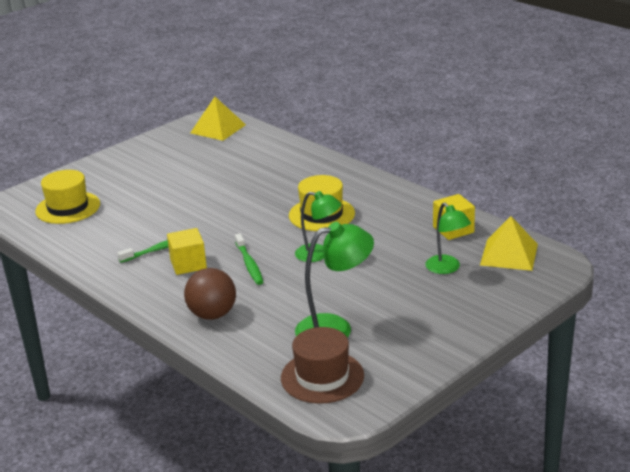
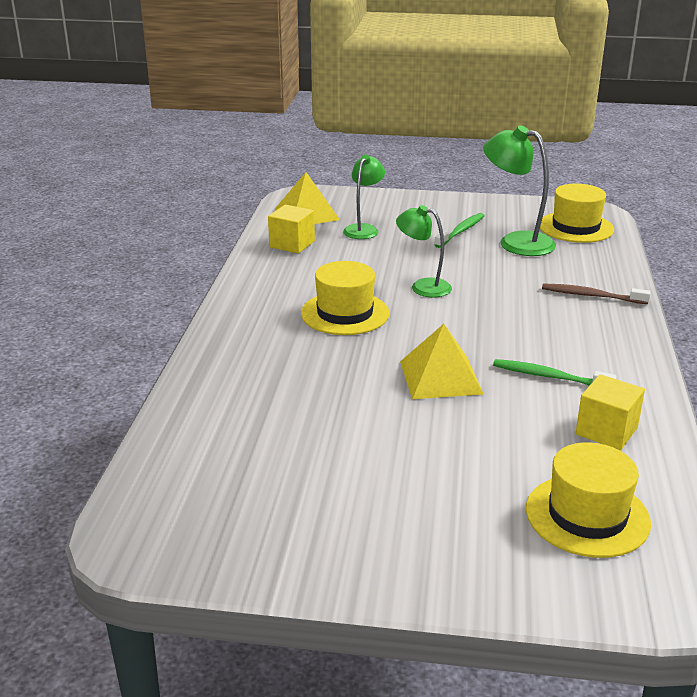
camera: 130 degrees left, 0 degrees up
yellow cube [167,228,207,275] -> yellow cube moved to [576,374,645,450]
brown ball [184,268,236,320] -> brown toothbrush [542,283,651,304]
yellow pyramid [190,97,246,141] -> yellow pyramid moved to [400,324,483,399]
green toothbrush [235,233,263,285] -> green toothbrush moved to [434,213,485,248]
brown hat [281,327,364,404] -> yellow hat [540,184,614,243]
green lamp [295,191,341,262] -> green lamp turned 45 degrees counterclockwise [396,205,452,297]

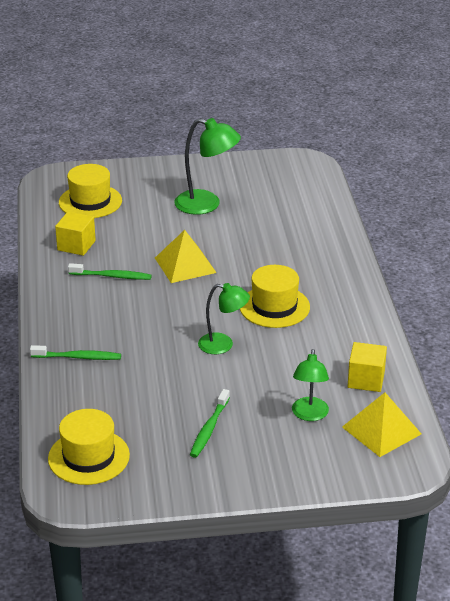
camera: 165 degrees right, 5 degrees up
green lamp [483,125,556,256] -> green lamp moved to [175,118,241,215]
brown toothbrush [542,283,651,304] -> green toothbrush [30,345,121,360]

